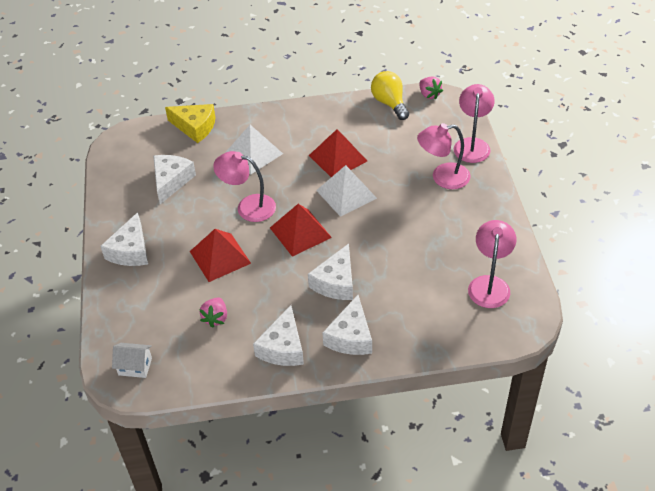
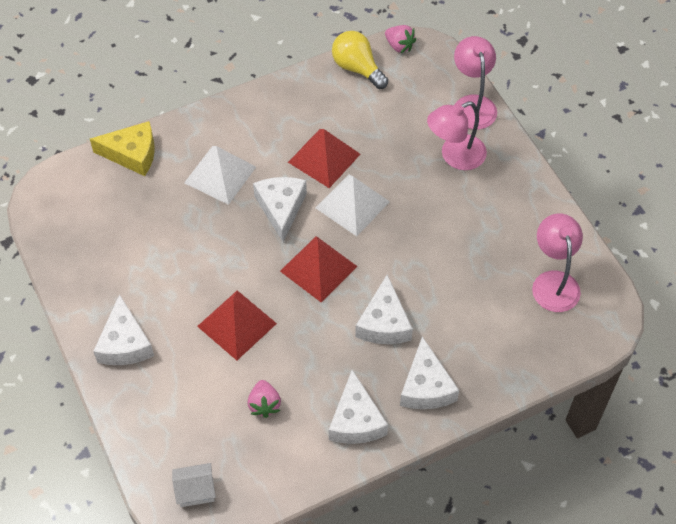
camera: 20 degrees left, 10 degrees up
white cheese [153,155,196,204] -> white cheese moved to [253,177,307,242]
pink lamp [213,151,276,222] -> none

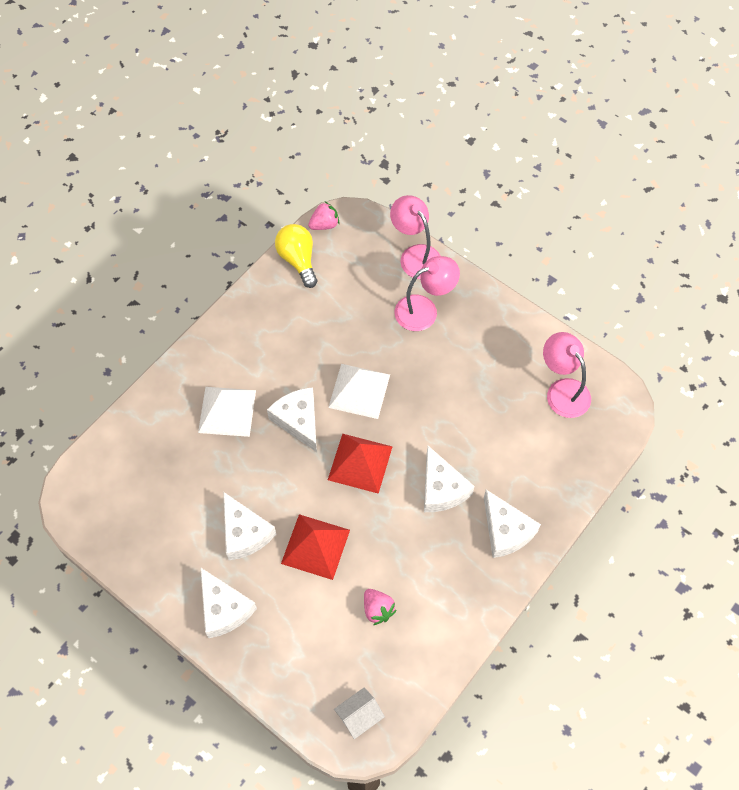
camera: 25 degrees left, 5 degrees up
yellow cheese [90,121,155,176] -> none
red pyramid [288,129,361,188] -> none
white cheese [329,370,388,444] -> white cheese moved to [223,492,276,560]
yellow light bulb [332,31,388,89] -> yellow light bulb turned 45 degrees clockwise [275,224,317,288]
pink strawberry [385,25,416,54] -> pink strawberry turned 45 degrees counterclockwise [308,201,340,230]
pink lamp [427,101,487,170] -> pink lamp turned 150 degrees counterclockwise [395,256,460,331]

